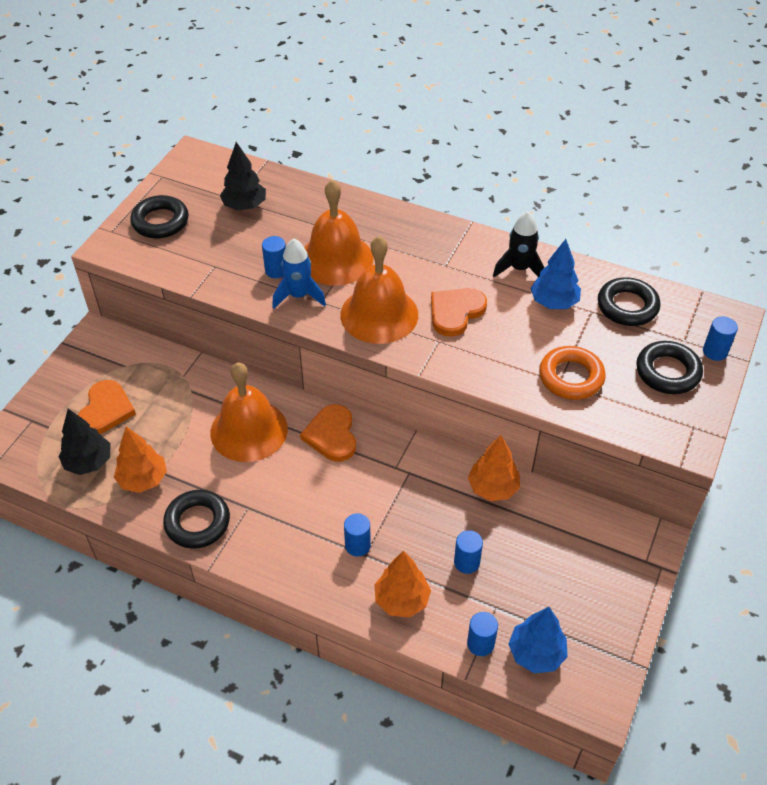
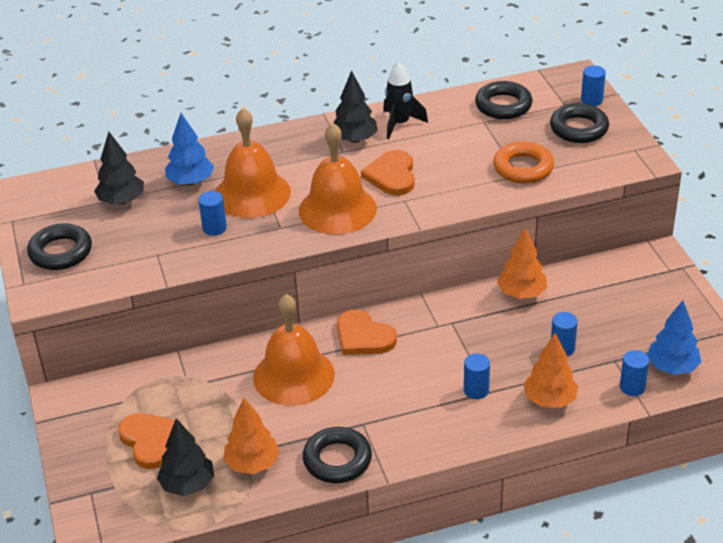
camera: 40 degrees left, 10 degrees down
blue rocket [272,239,326,309] -> none
blue tree [530,239,581,309] -> blue tree moved to [165,113,214,186]
none -> black tree [333,70,378,143]

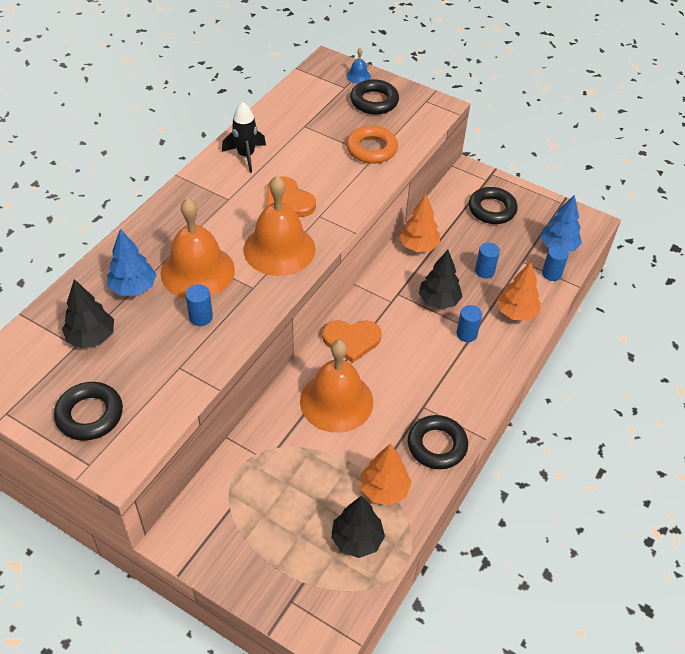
camera: 45 degrees left, 10 degrees up
orange heart [118,413,181,469] -> none
black tree [333,70,378,143] -> black tree moved to [419,250,463,309]
black ring [475,81,532,119] -> black ring moved to [469,187,518,224]
blue cylinder [581,65,606,106] -> blue bell [347,48,371,84]

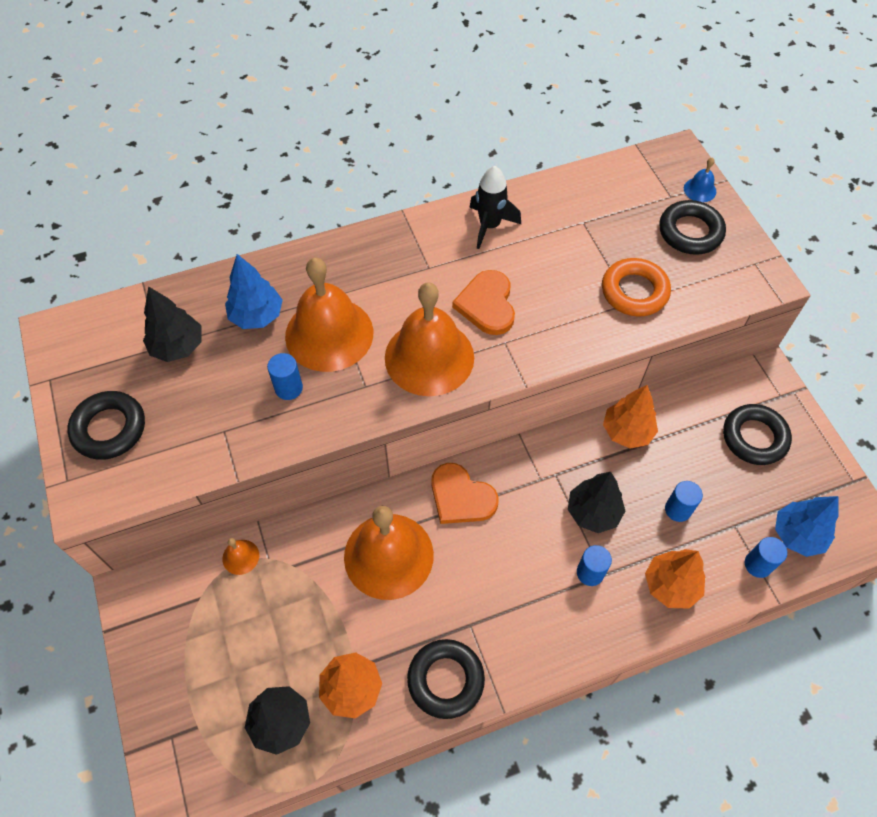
camera: 40 degrees right, 10 degrees up
none -> orange bell [222,538,259,575]

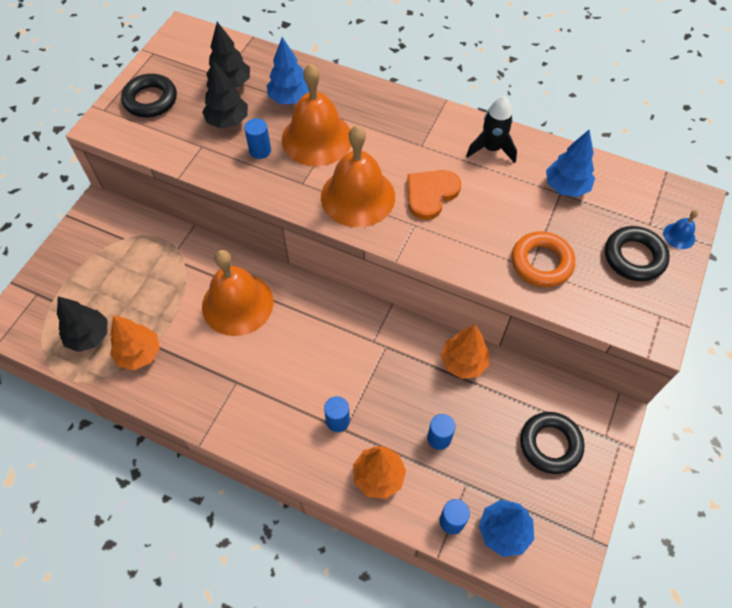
camera: 45 degrees right, 0 degrees up
orange bell [222,538,259,575] -> none
black ring [407,639,485,719] -> none
orange heart [431,463,499,524] -> none
black tree [568,472,625,533] -> black tree moved to [202,60,248,128]
none -> blue tree [546,130,595,197]

